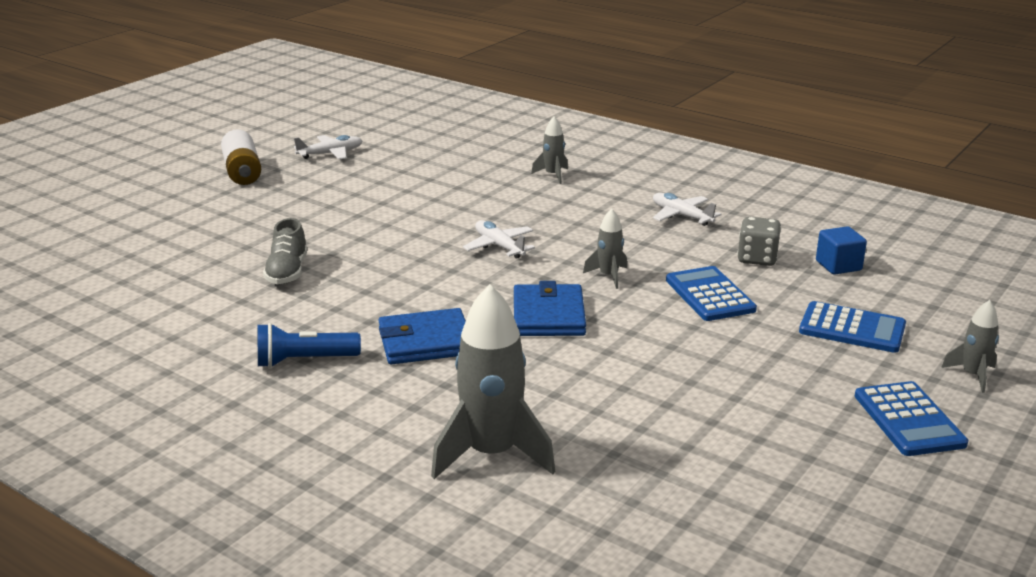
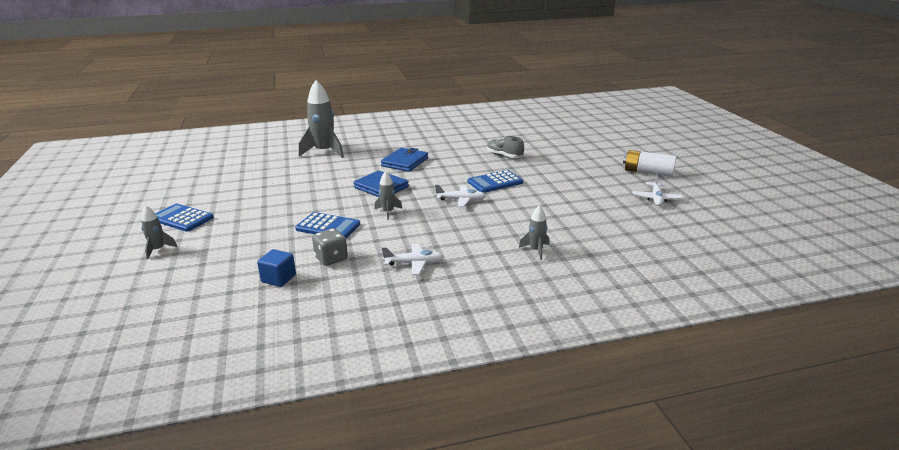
camera: 130 degrees right, 0 degrees up
blue flashlight [258,323,361,368] -> none
blue calculator [799,301,906,353] -> blue calculator moved to [468,170,523,193]

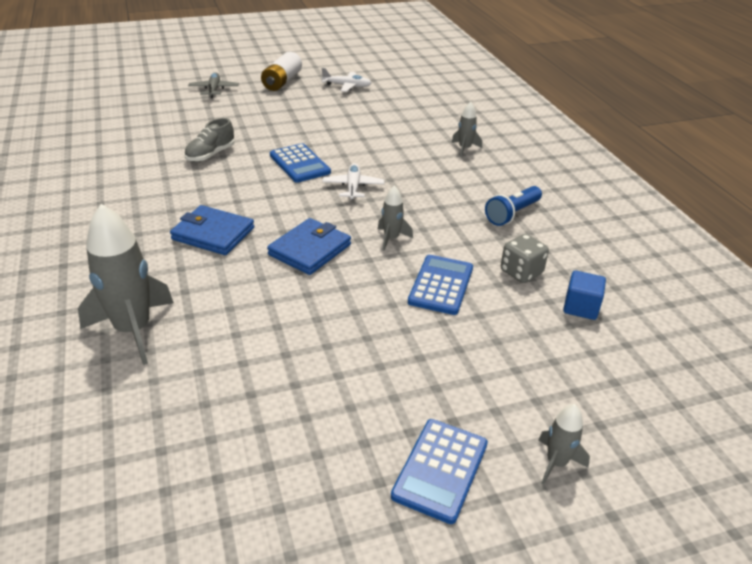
camera: 95 degrees left, 10 degrees up
white plane [382,243,444,275] -> blue flashlight [485,186,542,226]
none -> grey plane [188,72,239,98]

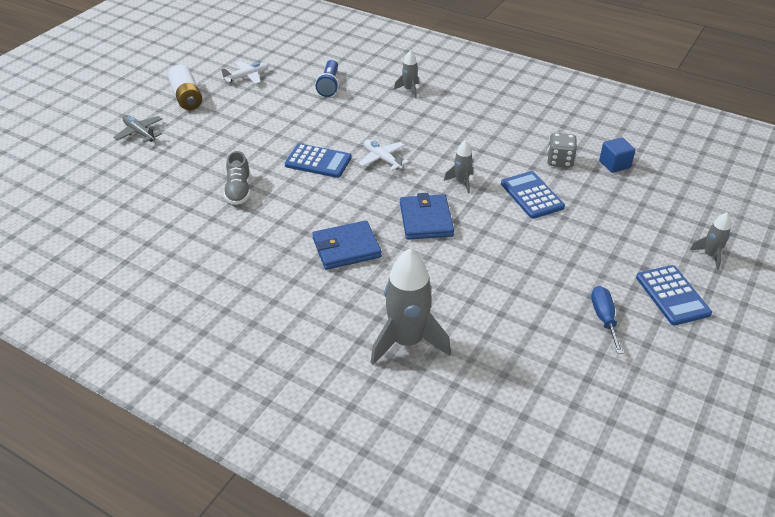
camera: 40 degrees left, 5 degrees up
blue flashlight [485,186,542,226] -> blue flashlight moved to [315,60,339,97]
none -> blue screwdriver [591,286,623,354]

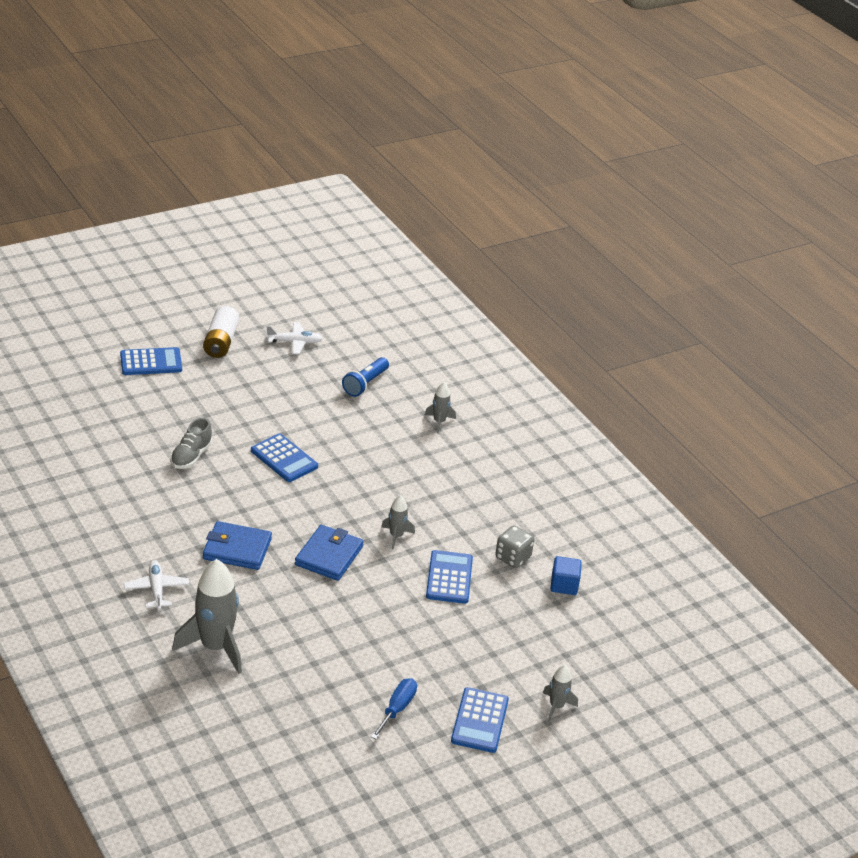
camera: 25 degrees right, 5 degrees down
grey plane [113,115,162,143] -> blue calculator [120,347,182,375]
white plane [358,139,409,171] -> white plane moved to [124,560,189,610]

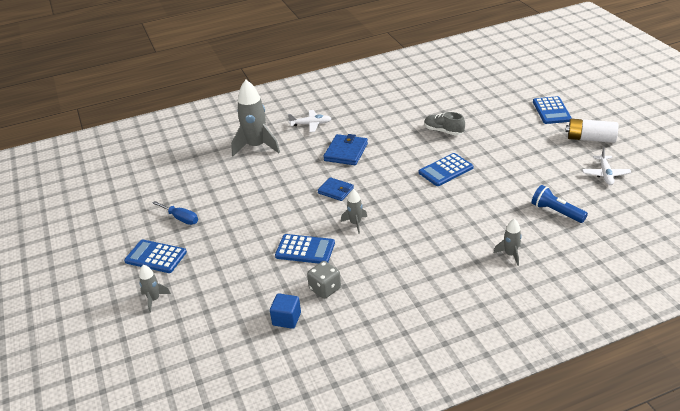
camera: 105 degrees right, 0 degrees up
blue wallet [295,525,364,581] -> blue wallet [318,177,354,201], size x0.66

